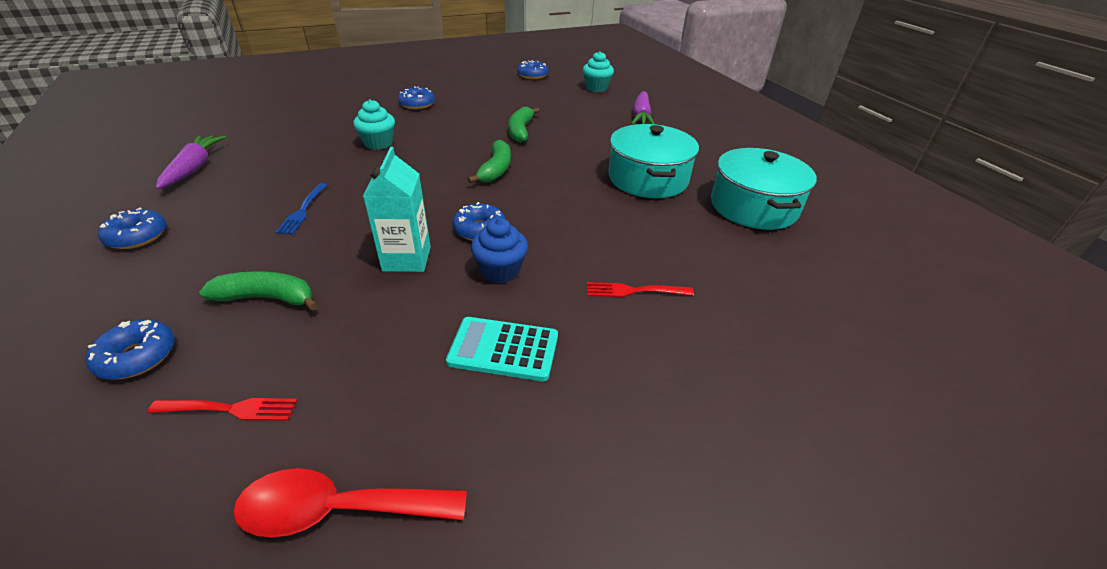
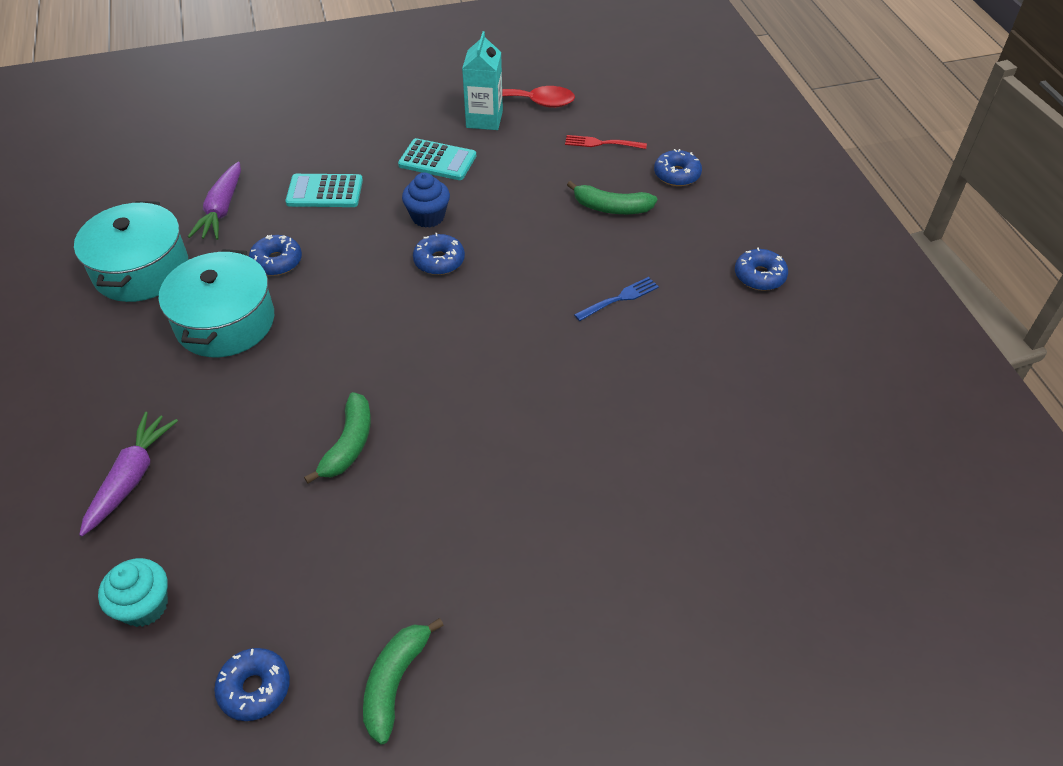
camera: 170 degrees left, 10 degrees up
purple carrot [156,135,226,189] -> purple carrot moved to [188,162,241,240]
blue fork [275,183,327,235] -> blue fork turned 45 degrees clockwise [574,277,659,321]
turquoise cupcake [353,99,395,150] -> none
turquoise carton [363,147,431,272] -> turquoise carton moved to [462,31,503,130]
blue donut [398,86,435,109] -> blue donut moved to [249,235,302,276]
green banana [468,140,511,184] -> green banana moved to [363,618,444,744]
red fork [587,282,694,297] -> turquoise calculator [285,174,363,207]

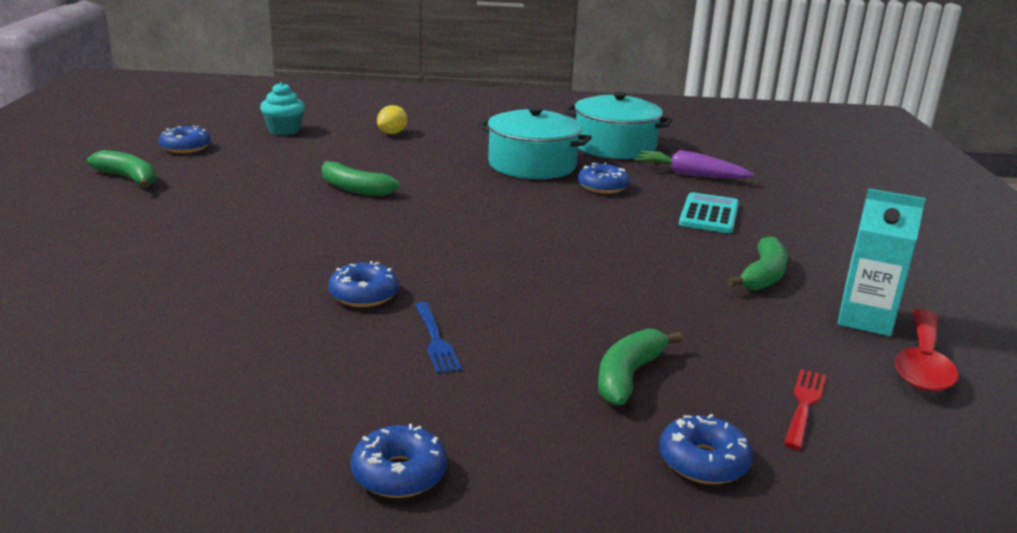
camera: 105 degrees right, 25 degrees down
purple carrot [79,412,178,537] -> yellow lemon [377,105,407,134]
turquoise calculator [398,138,476,180] -> green banana [728,236,788,290]
blue cupcake [402,173,450,228] -> none
blue donut [413,233,465,275] -> blue donut moved to [328,261,398,307]

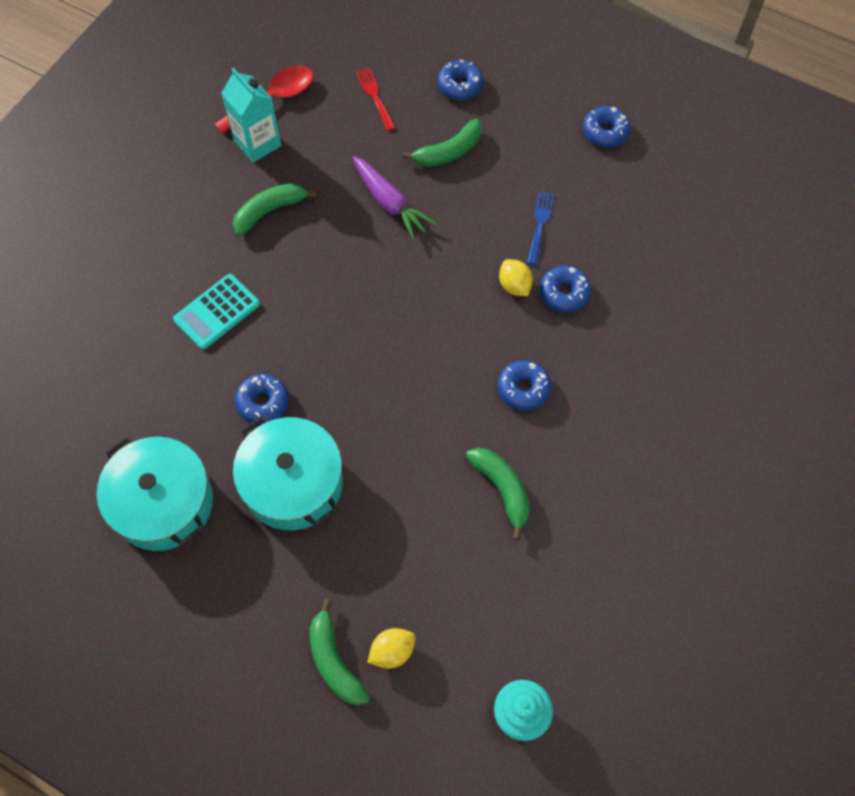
camera: 150 degrees left, 40 degrees up
green banana [87,150,156,188] -> green banana moved to [310,599,370,705]
blue donut [159,125,210,153] -> blue donut moved to [498,360,551,410]
purple carrot [634,150,754,179] -> purple carrot moved to [353,156,436,240]
red fork [784,369,826,450] -> red fork turned 105 degrees clockwise [356,68,395,131]
none -> yellow lemon [499,259,533,296]

